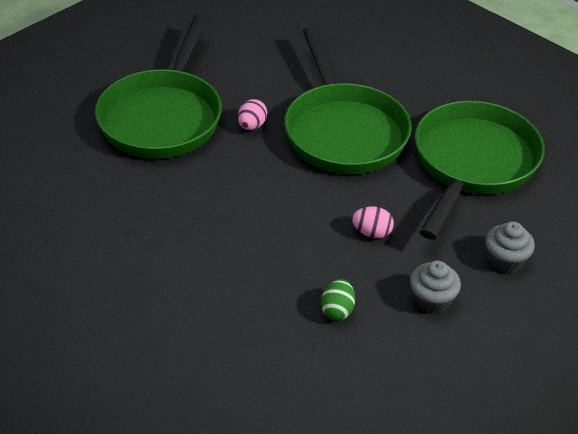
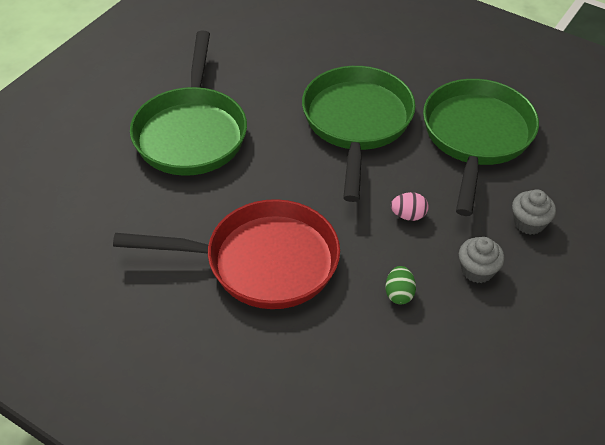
camera: 10 degrees left, 5 degrees up
pink egg [238,99,267,130] -> none
green pan [284,27,412,174] -> green pan turned 150 degrees counterclockwise [302,66,416,202]
none -> red pan [113,199,340,309]

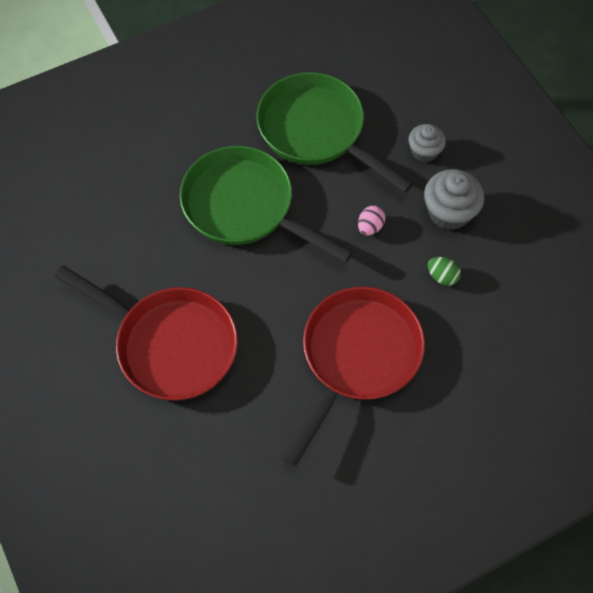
camera: 60 degrees left, 15 degrees up
green pan [130,31,247,176] -> red pan [54,265,238,401]
grey cupcake [459,237,505,283] -> grey cupcake [424,169,484,230], size x1.54

